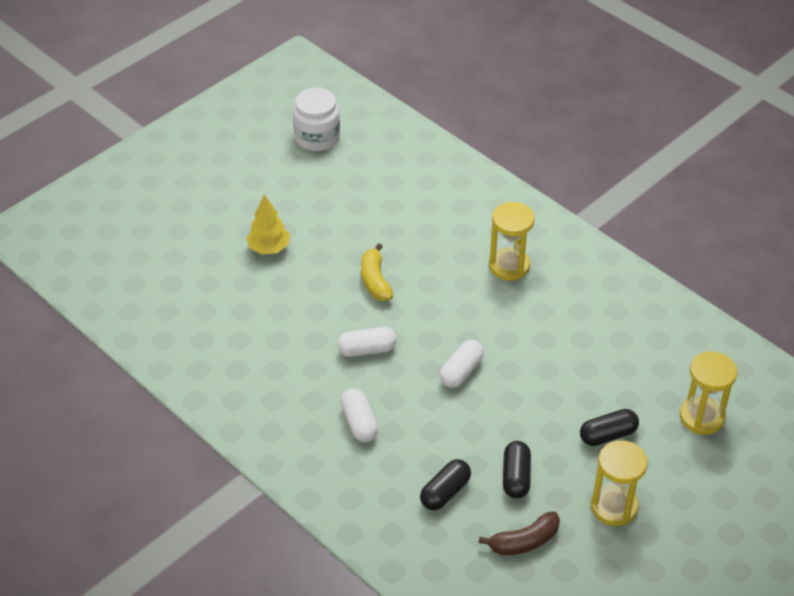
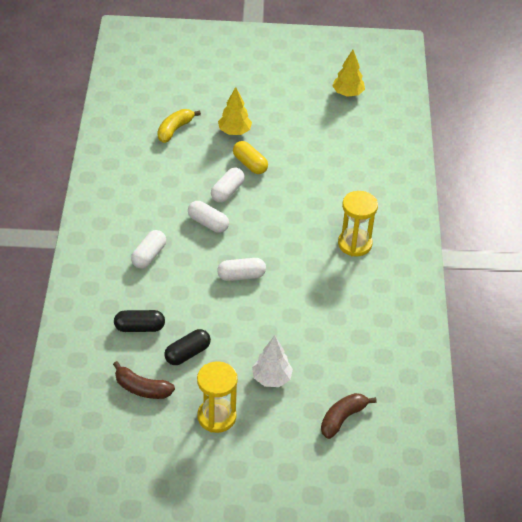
camera: 45 degrees right, 0 degrees up
white jar [293,88,340,151] -> yellow tree [332,50,365,97]
yellow banana [361,243,393,301] -> yellow banana moved to [157,109,201,143]
black capsule [580,409,639,446] -> white tree [252,335,293,387]
yellow hourglass [680,352,737,435] -> brown banana [321,393,377,439]
none -> white capsule [211,168,245,203]
none -> yellow capsule [233,141,268,174]

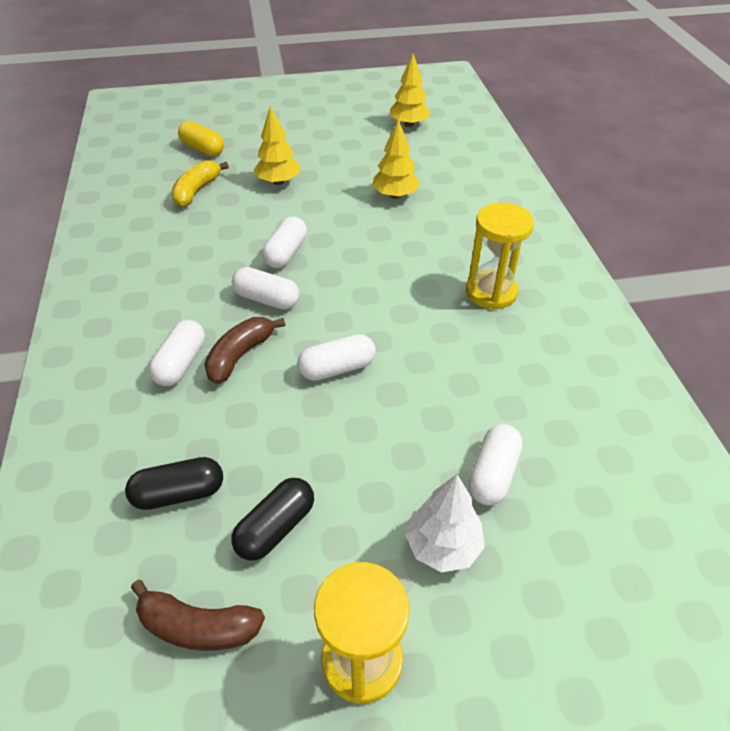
camera: 10 degrees left, 0 degrees up
yellow capsule [233,141,268,174] -> yellow capsule moved to [178,121,224,156]
brown banana [321,393,377,439] -> brown banana moved to [204,317,285,384]
none -> yellow tree [372,119,420,199]
none -> white capsule [468,424,523,506]

